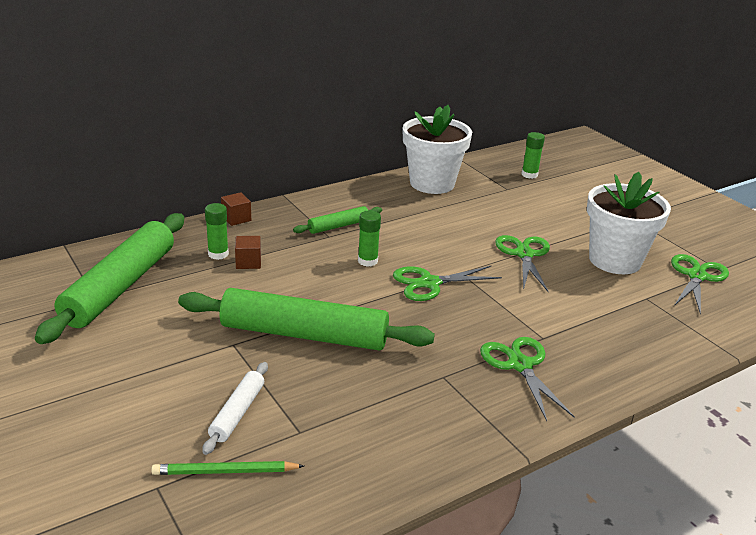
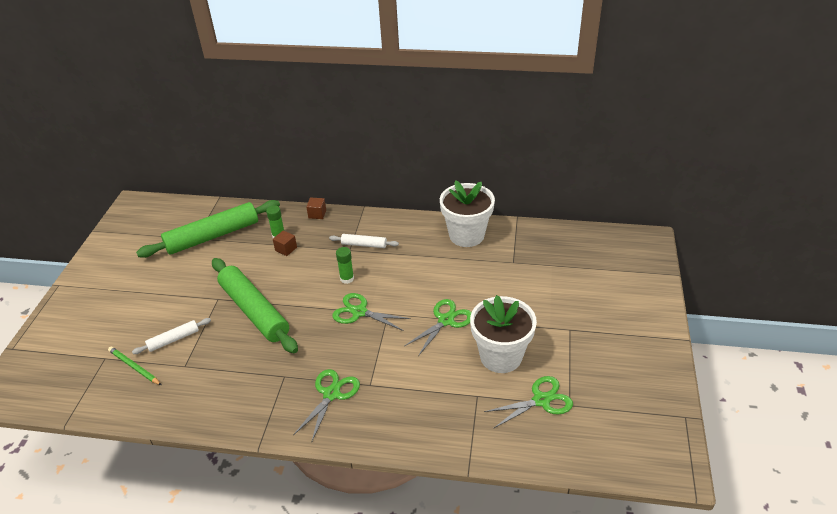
camera: 45 degrees right, 10 degrees up
green rolling pin [293,206,382,234] -> white rolling pin [329,234,399,248]
green glue stick [522,132,545,179] -> none

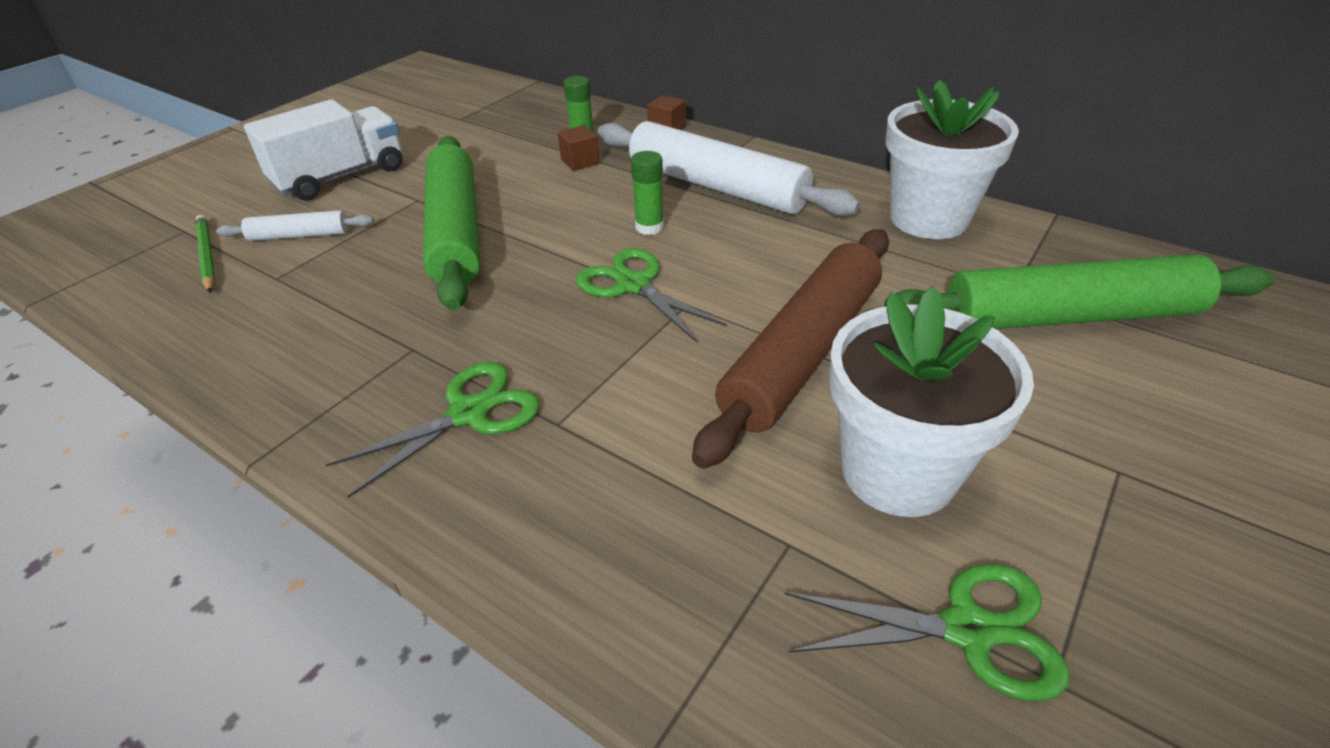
camera: 25 degrees right, 0 degrees up
green rolling pin [136,200,280,258] -> green rolling pin moved to [884,254,1275,329]
white rolling pin [329,234,399,248] -> white rolling pin [597,121,860,216], size x2.12
green scissors [405,299,472,356] -> brown rolling pin [692,229,889,469]
none -> white truck [244,99,403,201]

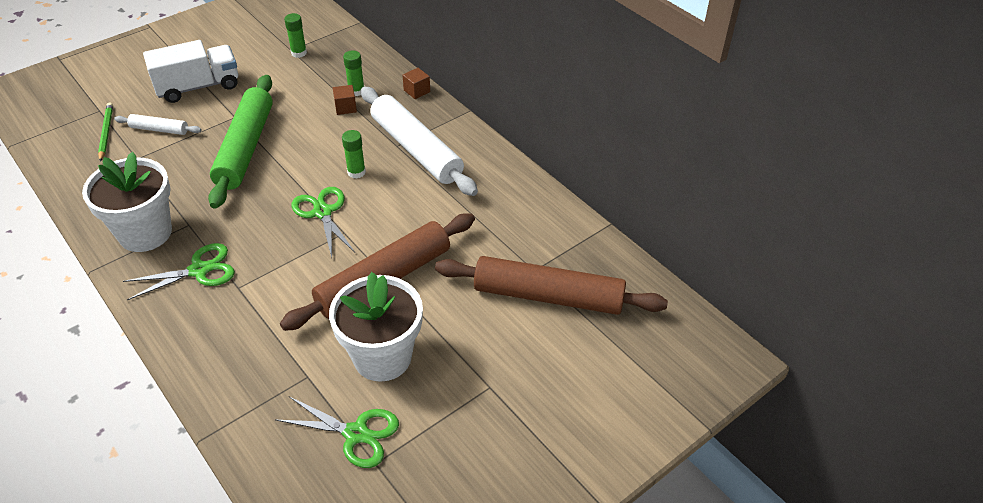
camera: 15 degrees right, 5 degrees up
green rolling pin [884,254,1275,329] -> brown rolling pin [435,256,668,315]
white flower pot [886,80,1019,239] -> white flower pot moved to [82,152,172,252]
none -> green glue stick [284,13,307,58]

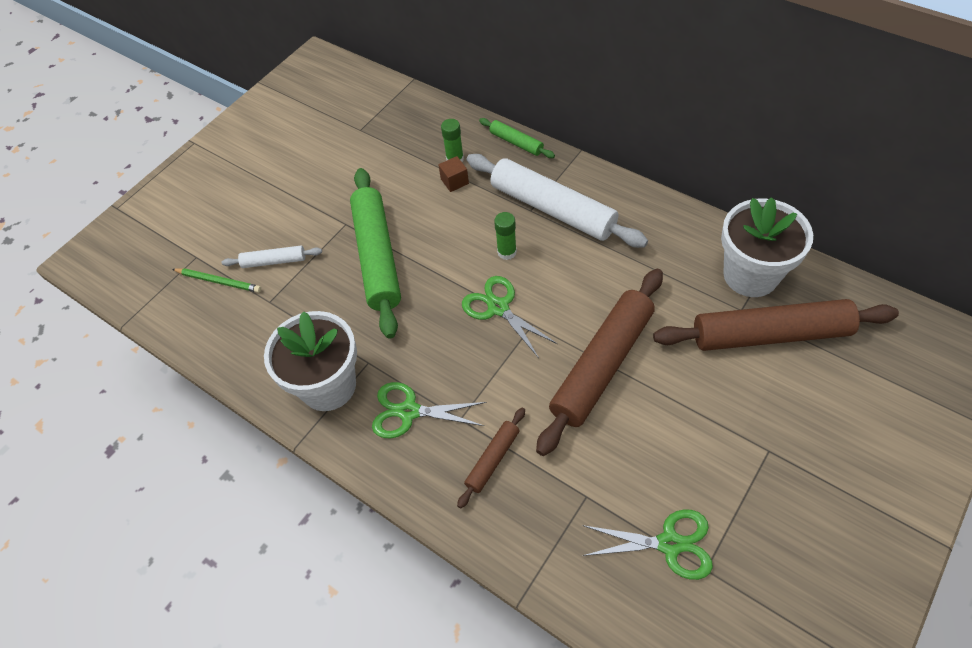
camera: 10 degrees left, 10 degrees up
green pencil [98,102,113,162] -> green pencil turned 135 degrees clockwise [172,268,261,293]
green scissors [123,243,235,300] -> green scissors turned 135 degrees counterclockwise [372,382,487,439]
white truck [143,40,238,103] -> none
green glue stick [284,13,307,58] -> none
white flower pot [329,272,423,382] -> white flower pot moved to [721,197,813,297]
brown cube [403,68,430,99] -> green rolling pin [479,118,555,158]
none -> brown rolling pin [457,408,525,508]

